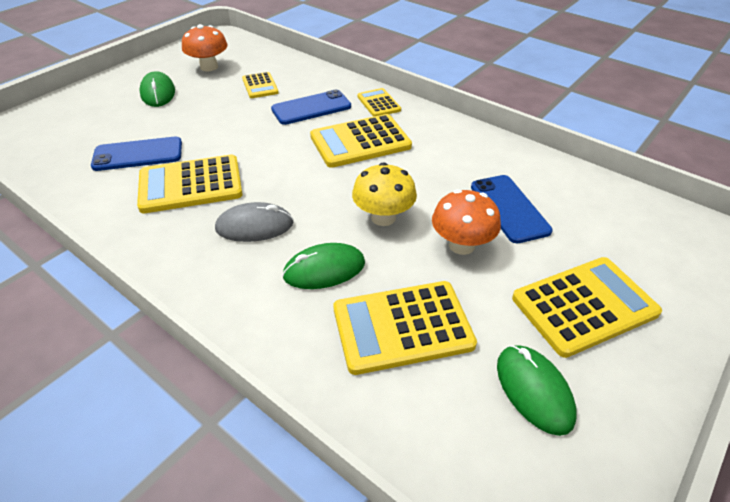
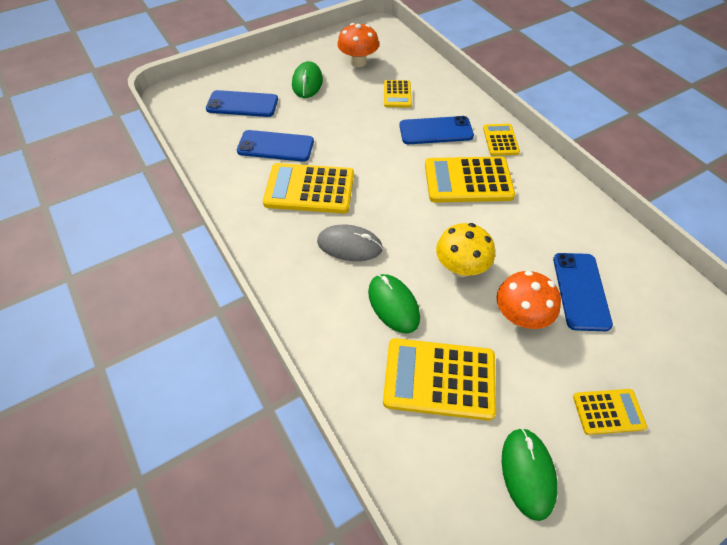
camera: 20 degrees right, 10 degrees up
green mouse [282,243,365,289] -> green mouse turned 60 degrees clockwise [368,274,420,334]
yellow calculator [512,257,662,358] -> yellow calculator [573,389,647,435], size x0.55
none -> blue phone [206,90,278,117]

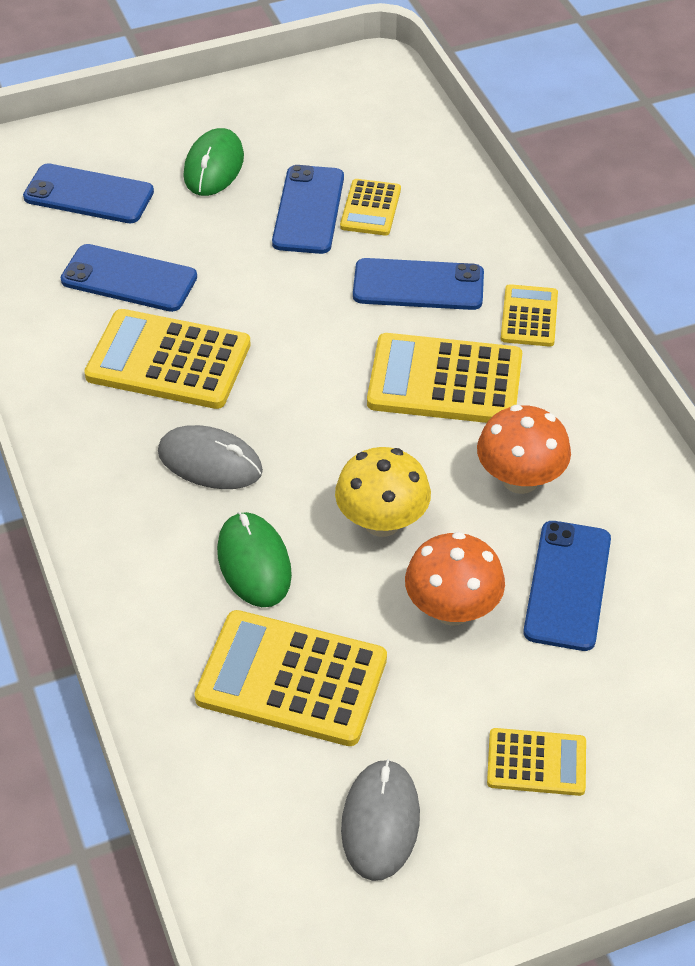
camera: 10 degrees right, 5 degrees down
orange mushroom [337,23,379,67] -> orange mushroom moved to [477,405,571,494]
green mouse [502,428,558,521] -> grey mouse [341,759,420,881]
none -> blue phone [272,165,344,254]

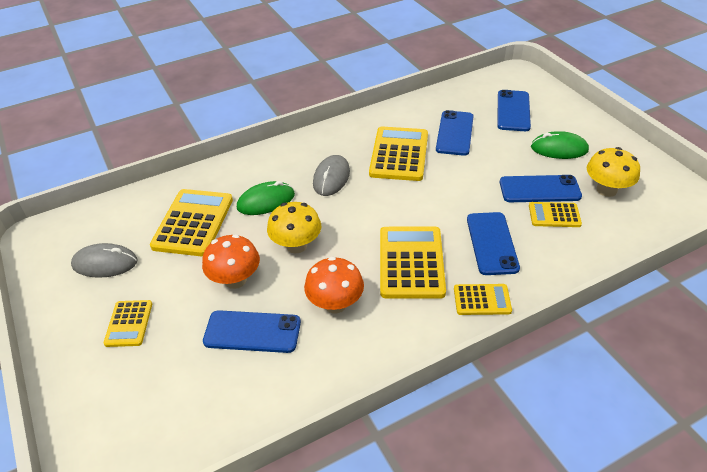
camera: 85 degrees right, 5 degrees down
none -> yellow mushroom [587,147,640,197]

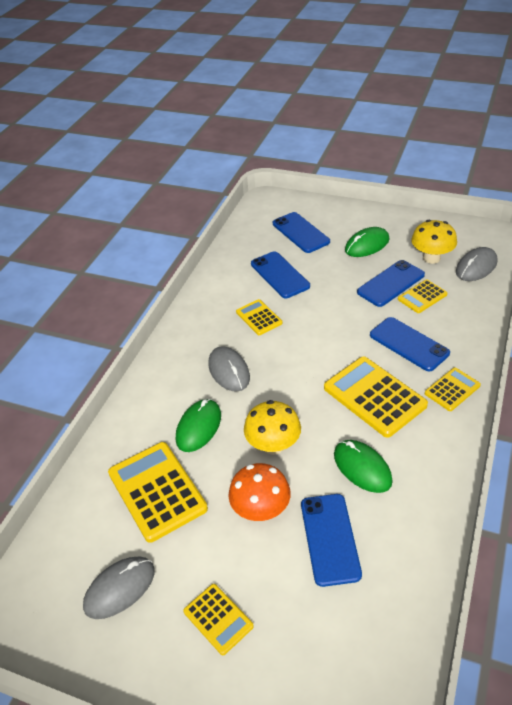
camera: 40 degrees left, 0 degrees up
blue phone [203,310,301,353] -> blue phone turned 60 degrees counterclockwise [301,494,362,587]
orange mushroom [304,257,364,313] -> green mouse [334,440,393,493]
yellow calculator [369,126,428,181] -> yellow calculator [236,299,283,335], size x0.55
none -> grey mouse [456,247,497,281]

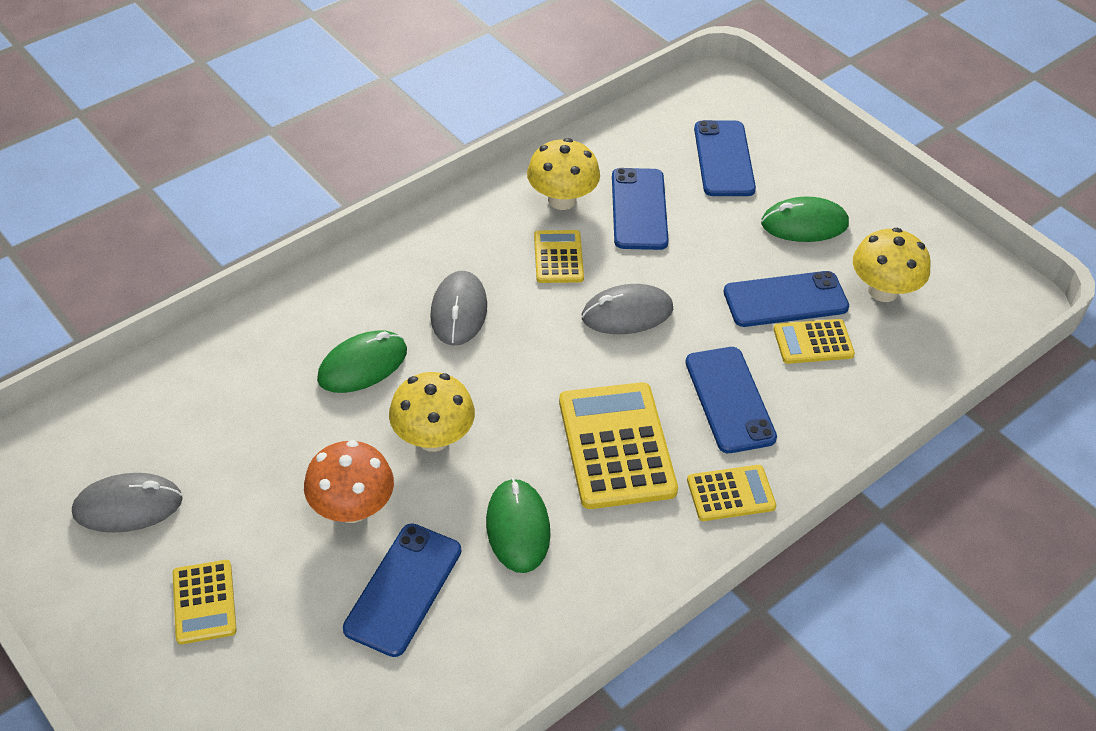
camera: 25 degrees right, 5 degrees up
yellow calculator [108,442,208,543] -> none
grey mouse [456,247,497,281] -> grey mouse moved to [582,284,673,334]
none -> yellow mushroom [527,138,600,210]

